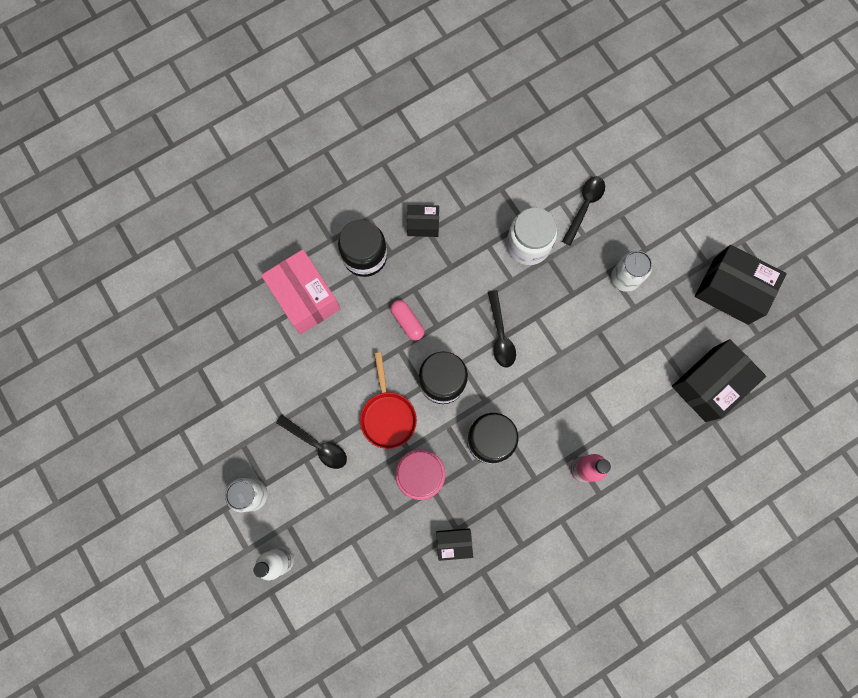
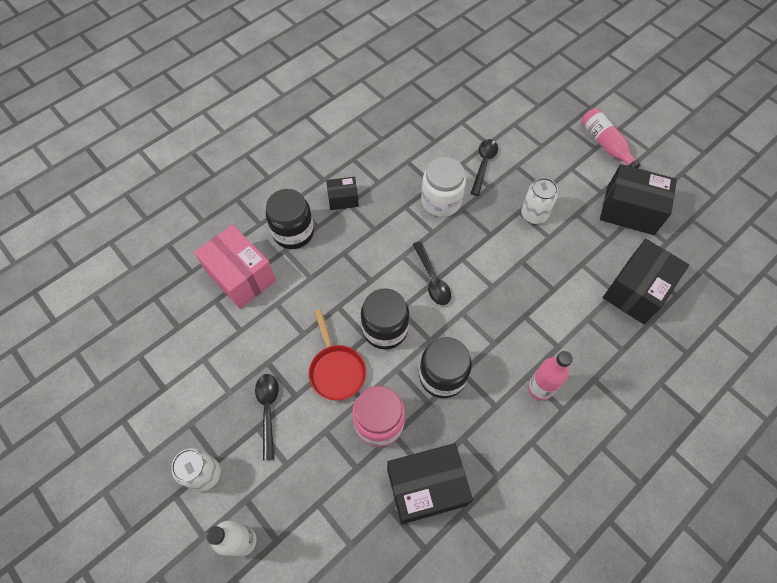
camera: 10 degrees left, 15 degrees down
black spoon [276,415,347,469] -> black spoon turned 120 degrees counterclockwise [255,374,279,461]
pink capsule [390,300,424,341] -> none
black box [436,528,473,561] -> black box [387,443,473,524], size x1.88
none -> pink bottle [581,108,641,168]

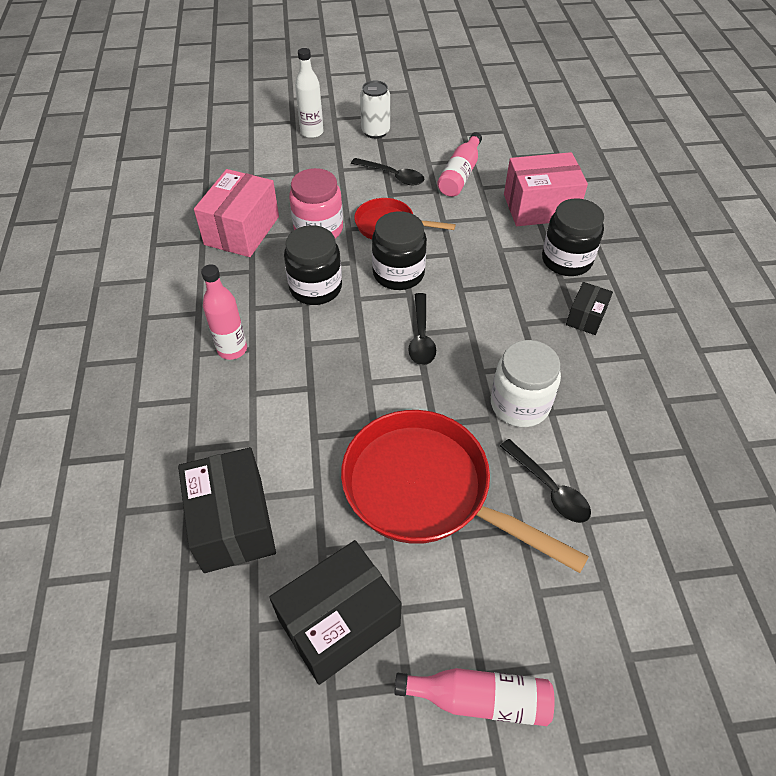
camera: 125 degrees right, 10 degrees down
black box [387,443,473,524] -> pink box [194,169,279,257]
black spoon [413,241,451,305] -> black spoon turned 105 degrees counterclockwise [408,293,436,365]
white can [521,178,558,224] -> red pan [341,410,589,573]
none -> pink bottle [437,132,482,197]

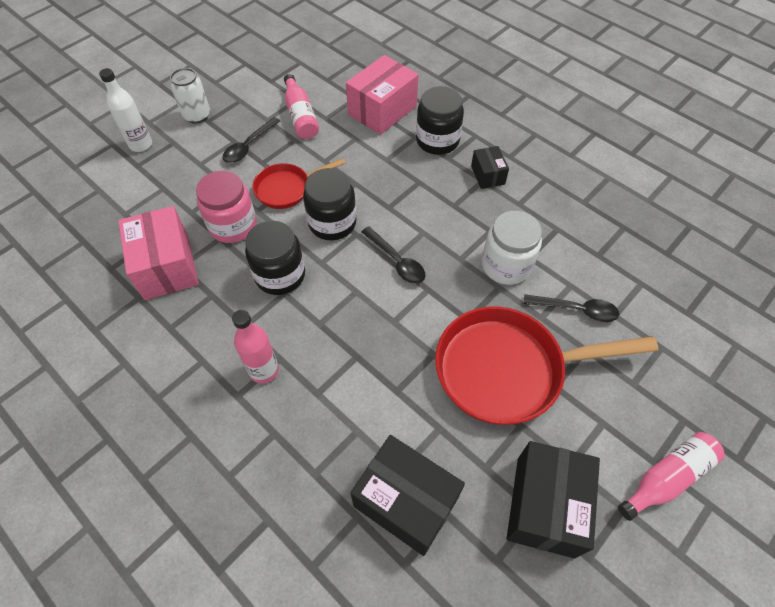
camera: 40 degrees left, 5 degrees up
black spoon [351,158,425,185] -> black spoon turned 135 degrees clockwise [222,117,280,163]

